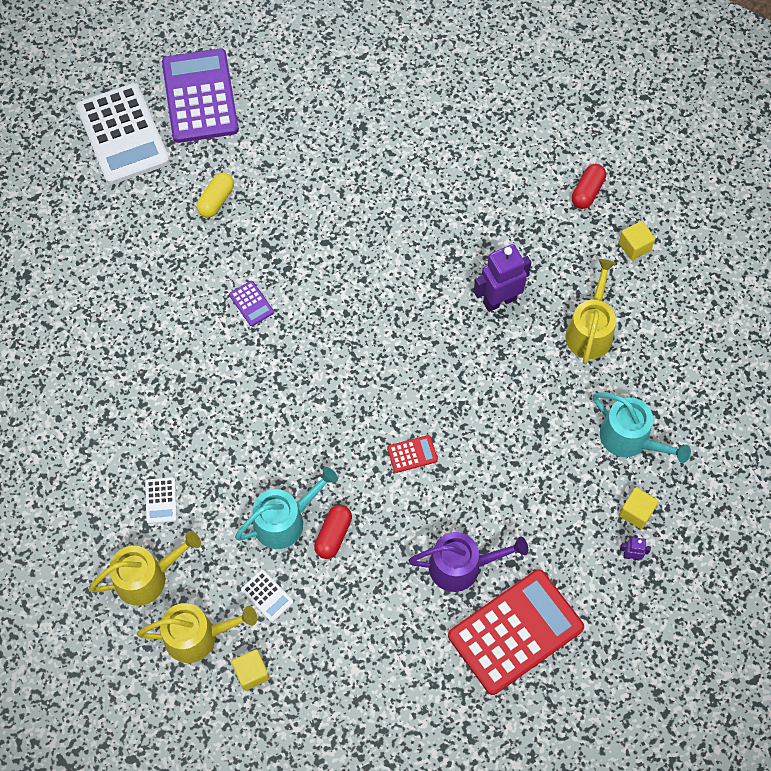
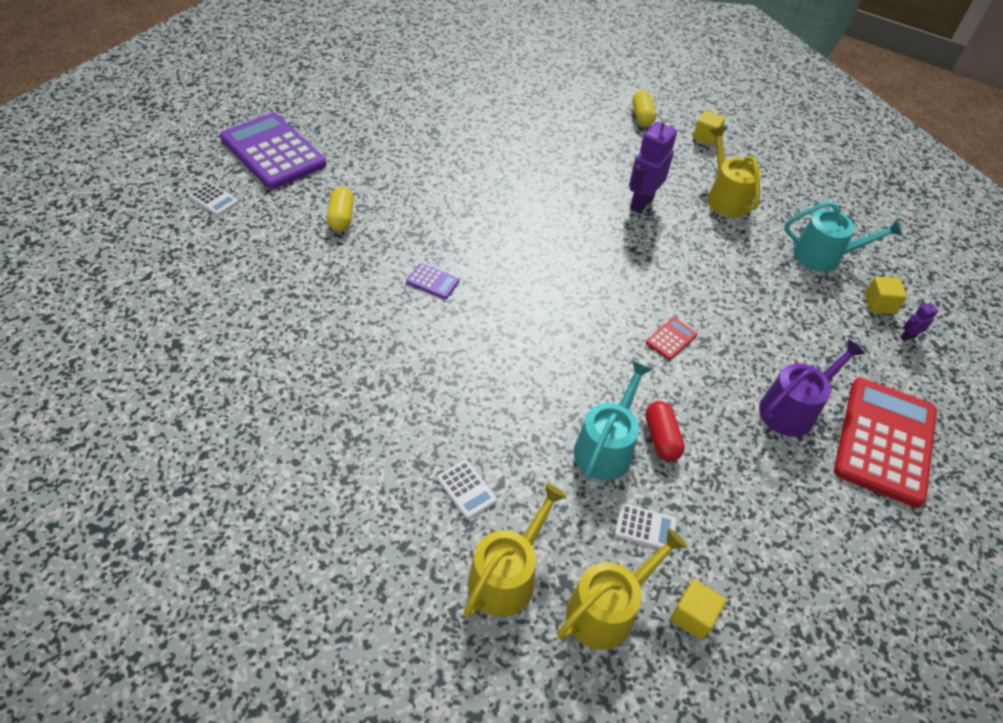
camera: 35 degrees left, 15 degrees down
white calculator [76,83,170,185] -> white calculator [189,183,239,216], size x0.40
red capsule [572,164,606,209] -> yellow capsule [632,91,656,127]

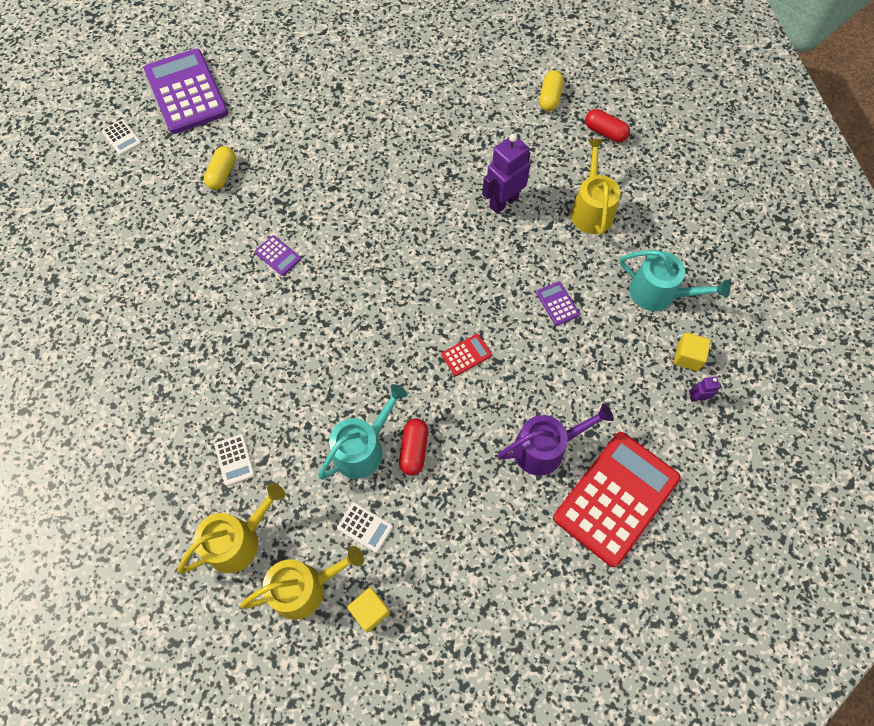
camera: 20 degrees right, 15 degrees up
yellow cube [693,111,725,146] -> red capsule [585,109,630,142]
none -> purple calculator [536,281,580,326]

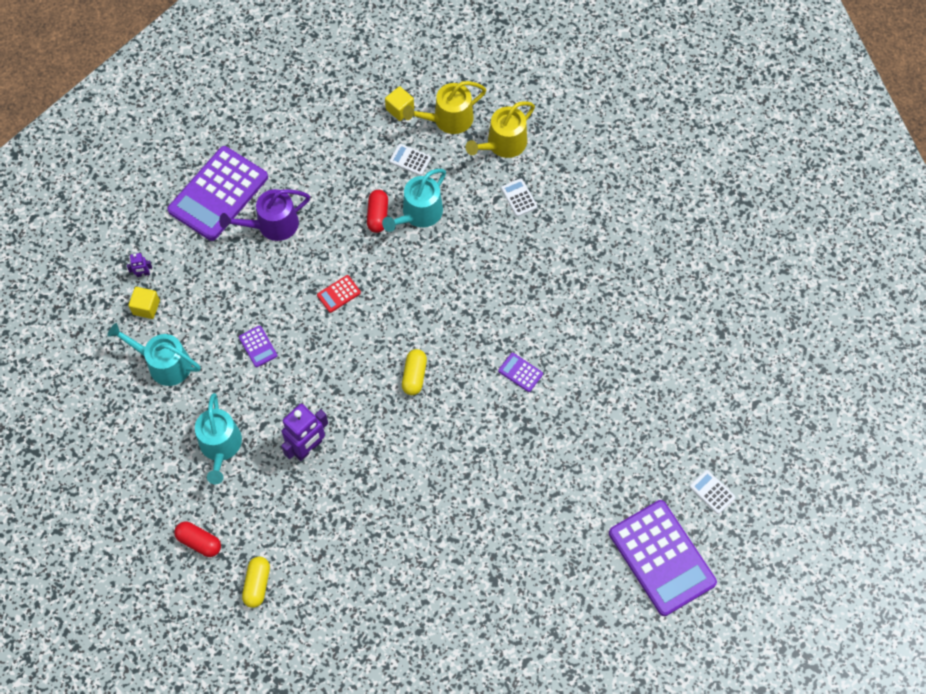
camera: 175 degrees right, 0 degrees up
yellow capsule [204,146,236,190] -> yellow capsule moved to [402,349,427,395]
red calculator [553,432,681,567] -> purple calculator [167,146,268,241]
yellow watering can [571,139,621,235] -> turquoise watering can [195,393,242,484]

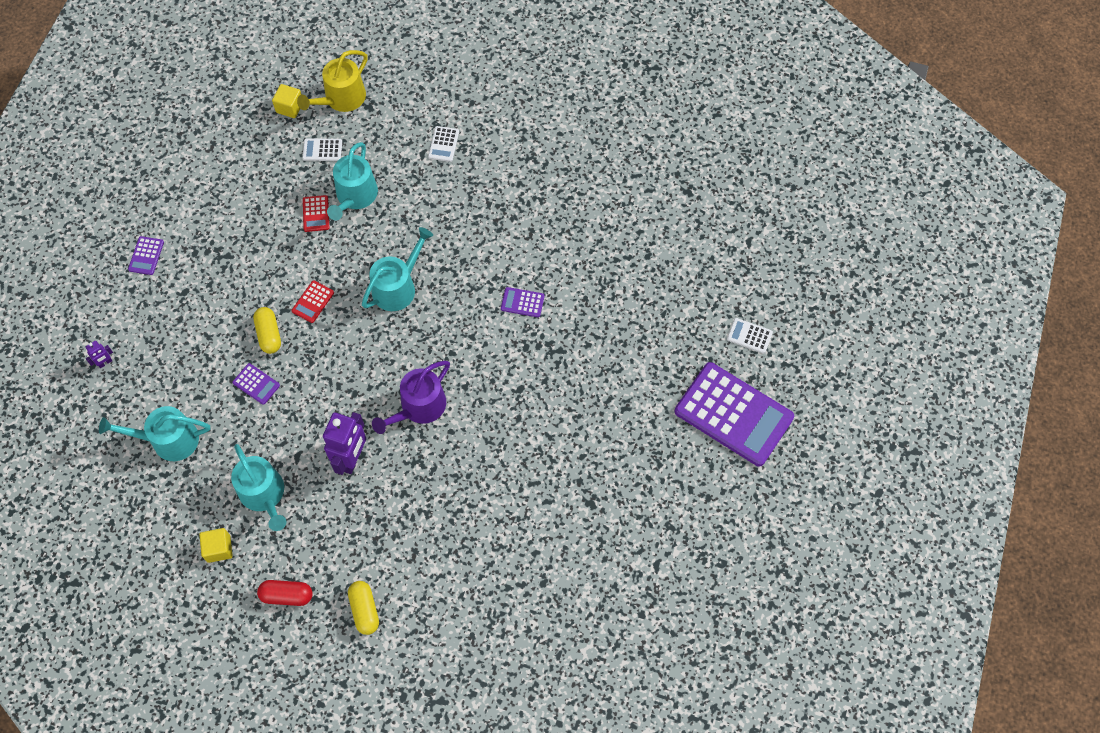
camera: 25 degrees left, 0 degrees up
yellow cube [128,287,160,319] -> yellow cube moved to [199,528,233,563]
purple calculator [167,146,268,241] -> purple calculator [128,236,164,275], size x0.40
purple watering can [219,189,310,241] -> purple watering can moved to [372,361,450,434]
red capsule [367,190,388,233] -> red calculator [303,195,329,232]
yellow capsule [402,349,427,395] -> yellow capsule moved to [253,307,281,354]
yellow watering can [466,101,535,158] -> none
white calculator [501,178,538,217] -> white calculator turned 120 degrees counterclockwise [428,126,459,162]
none -> turquoise watering can [362,227,433,311]

